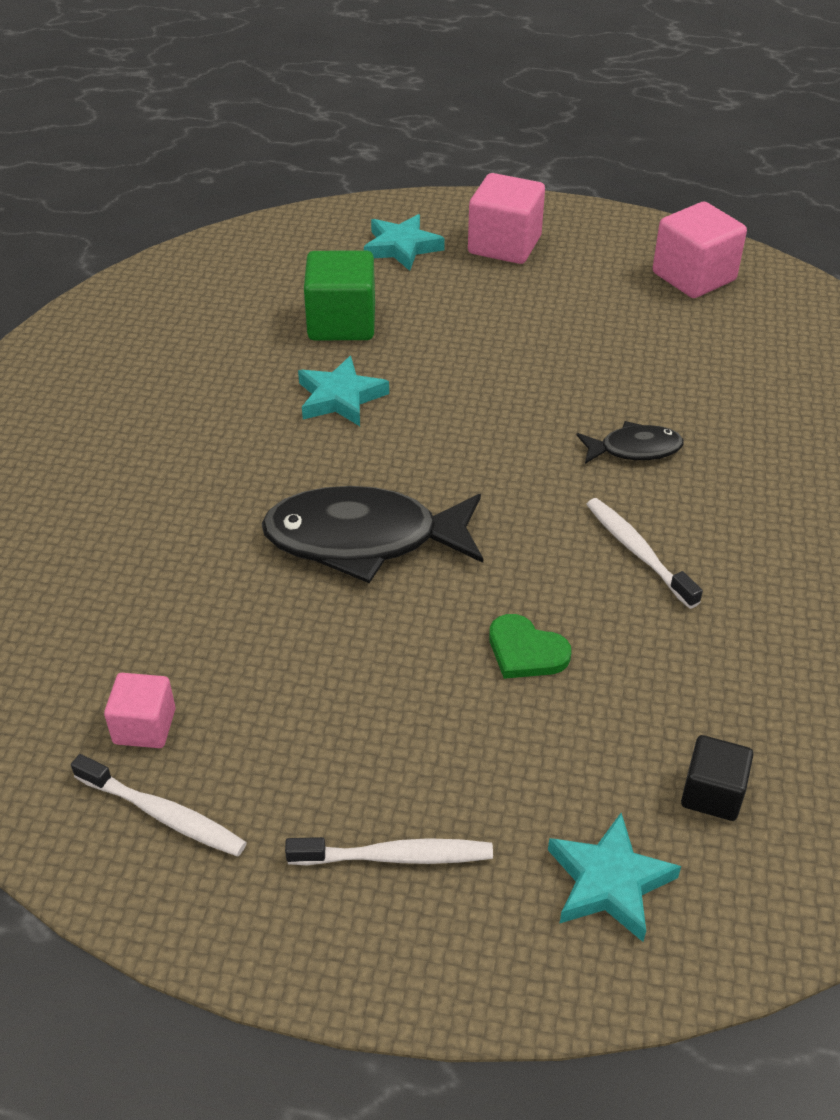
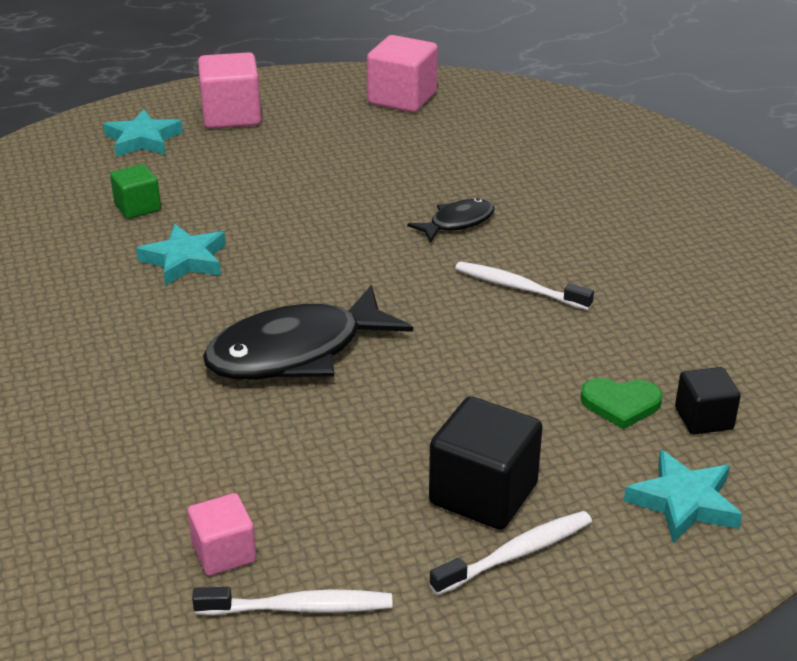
camera: 30 degrees left, 10 degrees down
green cube [304,251,375,340] -> green cube [110,164,161,219], size x0.59
green heart [489,614,571,679] -> green heart moved to [580,378,663,429]
none -> black cube [429,396,543,530]

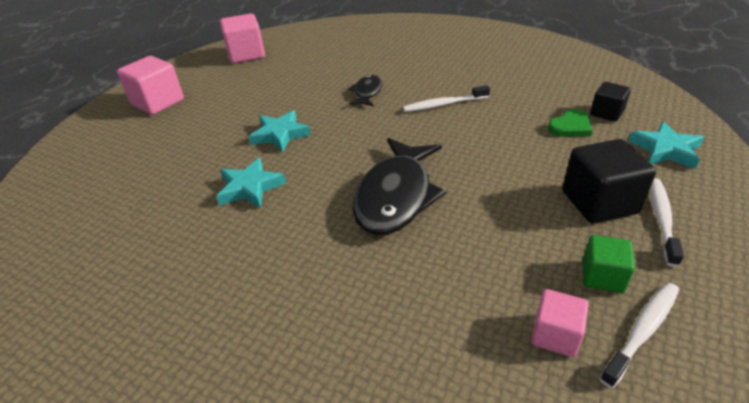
camera: 40 degrees left, 5 degrees up
turquoise star [104,110,183,157] -> turquoise star moved to [249,110,311,152]
green cube [110,164,161,219] -> green cube moved to [583,235,635,293]

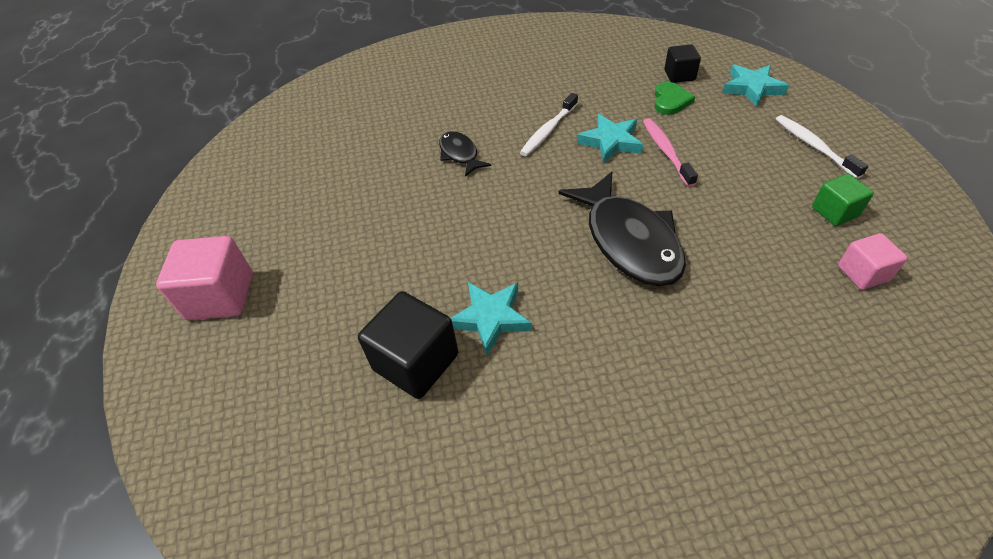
camera: 40 degrees left, 10 degrees up
pink cube [220,14,265,64] -> none
turquoise star [249,110,311,152] -> turquoise star moved to [577,114,643,163]
black cube [562,139,656,223] -> black cube moved to [358,291,458,399]
white toothbrush [600,283,679,388] -> none
none -> pink toothbrush [643,118,698,187]

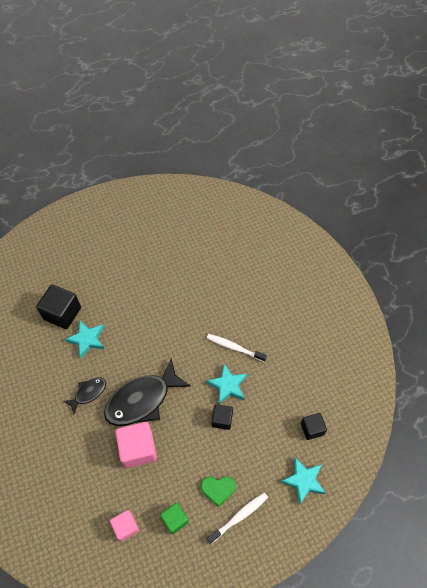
camera: 75 degrees right, 10 degrees up
pink cube [156,236,253,320] -> pink cube moved to [116,422,157,468]
black fish [439,131,491,177] -> black fish moved to [64,377,106,415]
pink toothbrush [643,118,698,187] -> black cube [212,404,233,430]
green heart [655,82,695,115] -> green heart moved to [201,476,236,507]

